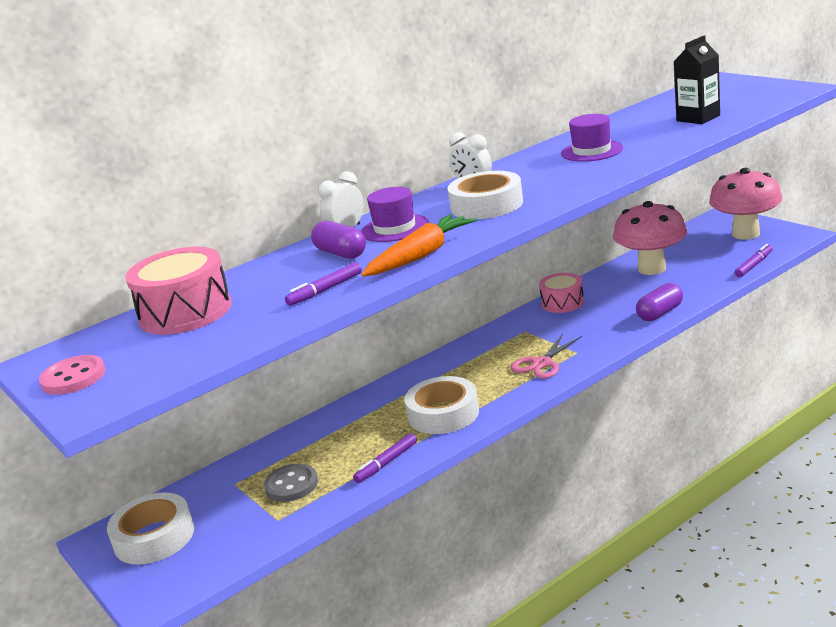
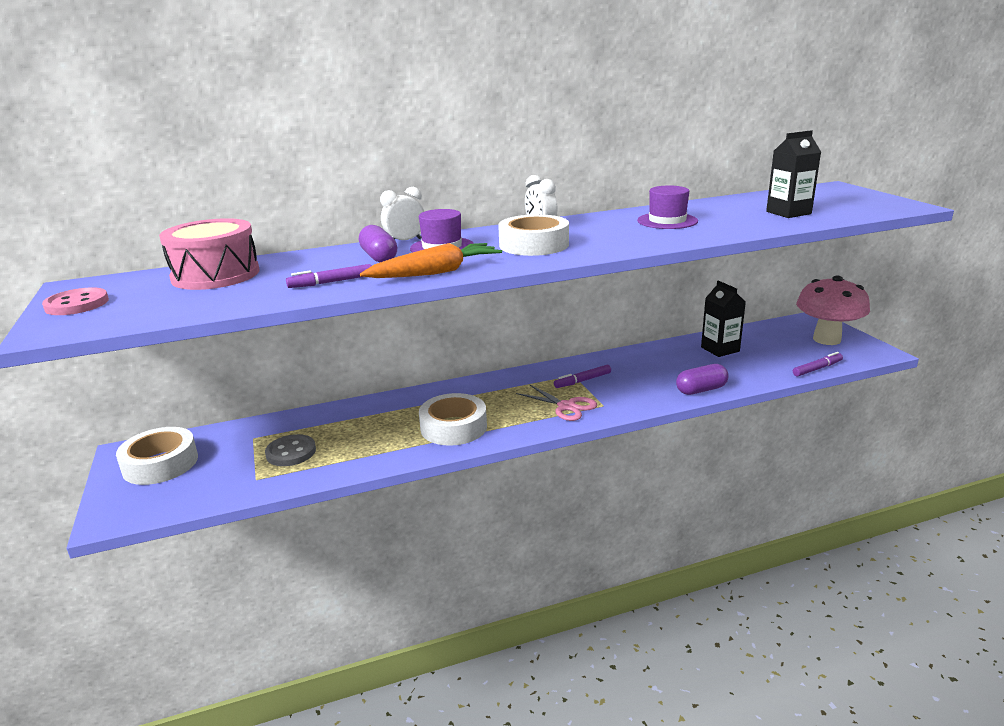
camera: 15 degrees right, 0 degrees up
purple marker [353,433,417,483] -> purple marker moved to [554,365,611,388]
pink scissors [511,333,582,379] -> pink scissors turned 105 degrees counterclockwise [516,384,597,421]
pink drum [539,273,584,313] -> none
pink mushroom [613,201,687,275] -> black carton [701,281,746,357]

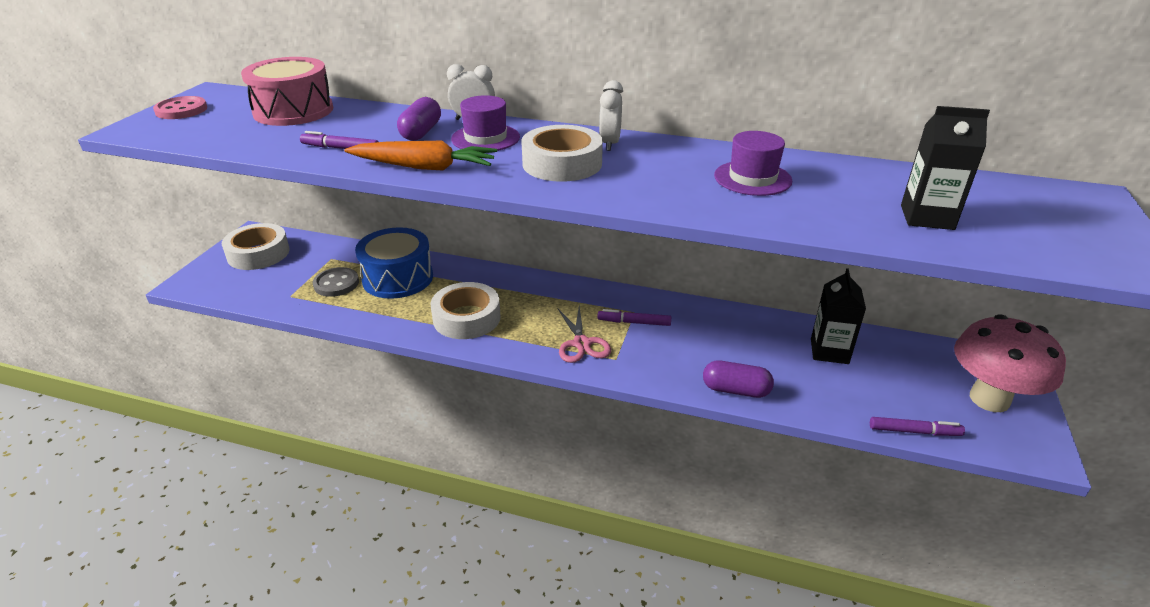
camera: 35 degrees right, 10 degrees up
none -> blue drum [355,227,433,299]

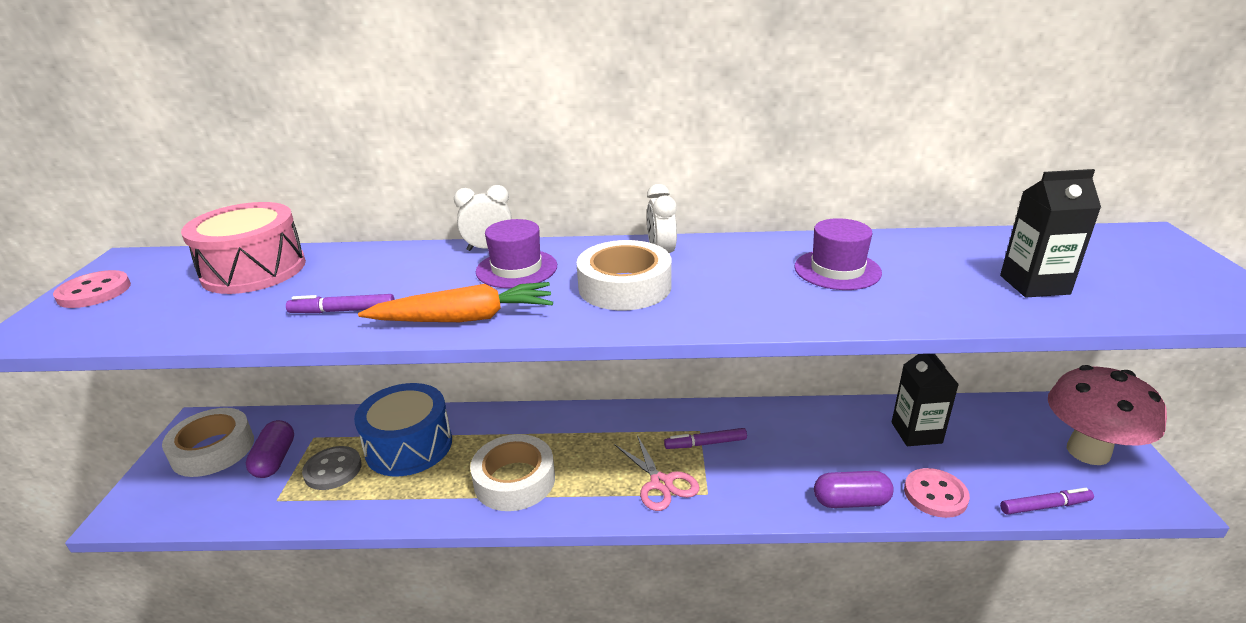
camera: 15 degrees left, 5 degrees down
purple capsule [397,97,441,141] -> purple capsule moved to [246,420,294,478]
none -> pink button [904,468,970,518]

